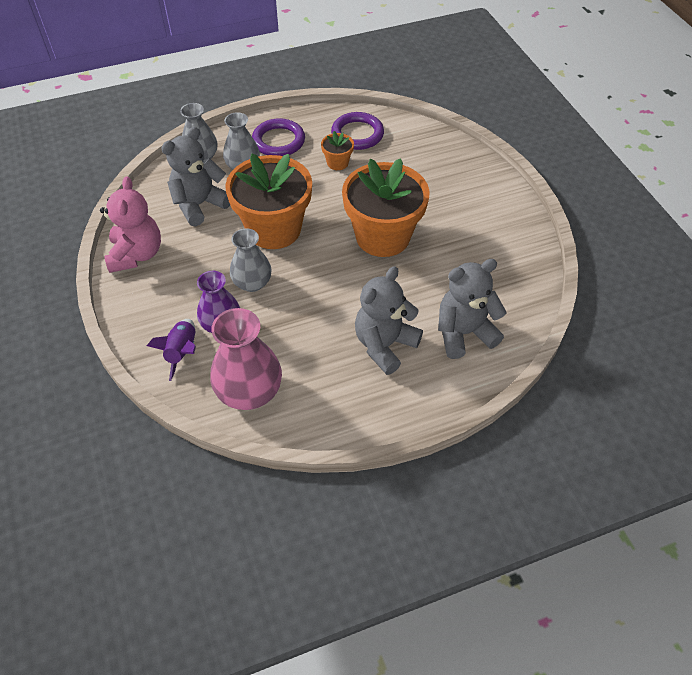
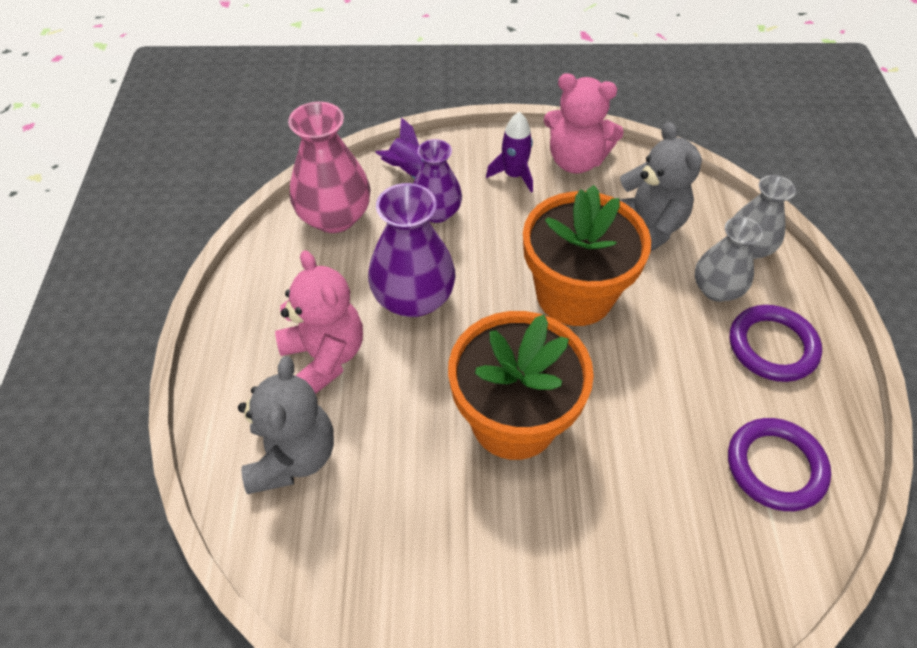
camera: 110 degrees right, 0 degrees up
grey vase [230,228,272,292] -> none
orange flower pot [321,131,354,170] -> none
grey teddy bear [355,266,423,375] -> pink teddy bear [275,250,363,394]
none -> purple vase [368,183,456,317]
none -> purple rocket [486,112,533,192]

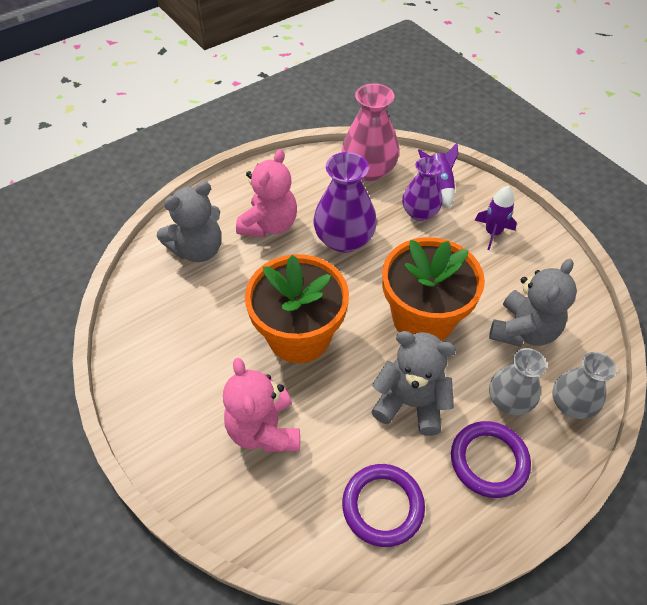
camera: 55 degrees right, 0 degrees up
pink teddy bear [543,73,624,174] -> pink teddy bear moved to [223,358,300,452]
none -> grey teddy bear [371,331,456,436]

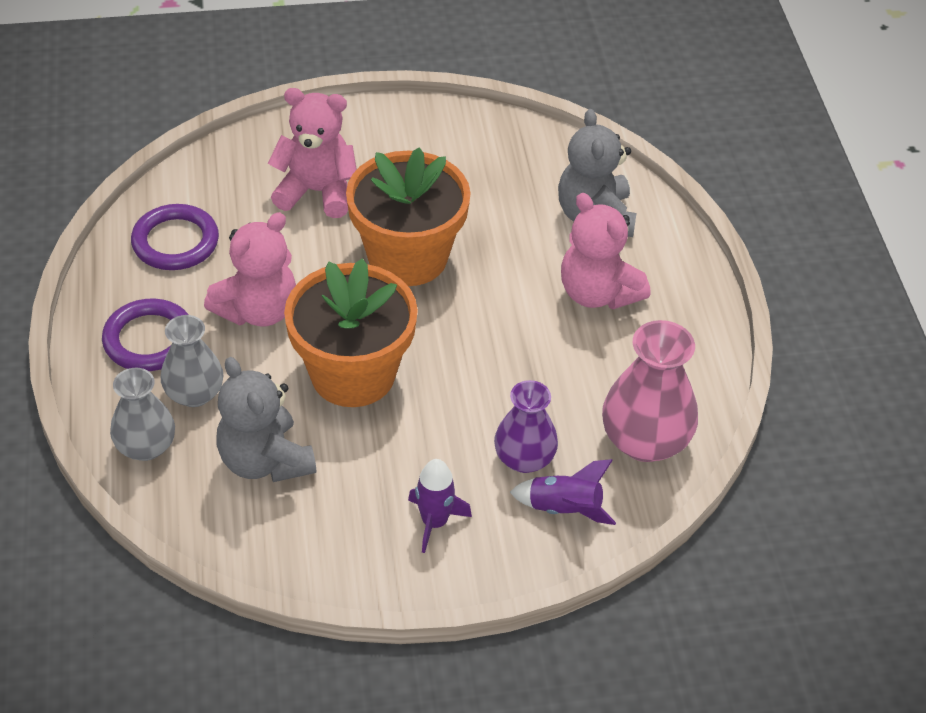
camera: 115 degrees right, 5 degrees down
purple vase [313,152,377,253] -> none
grey teddy bear [371,331,456,436] -> pink teddy bear [204,212,296,326]

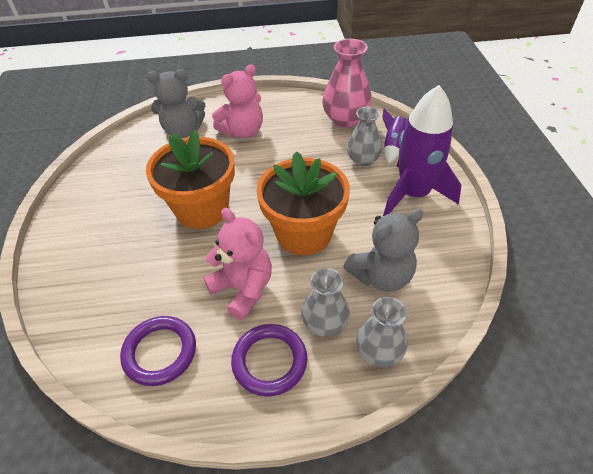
camera: 85 degrees left, 0 degrees up
pink teddy bear [268,88,357,218] -> none
purple rocket [408,459,472,553] -> purple rocket [383,85,461,216], size x2.02
purple vase [494,380,558,473] -> grey vase [346,106,382,167]

